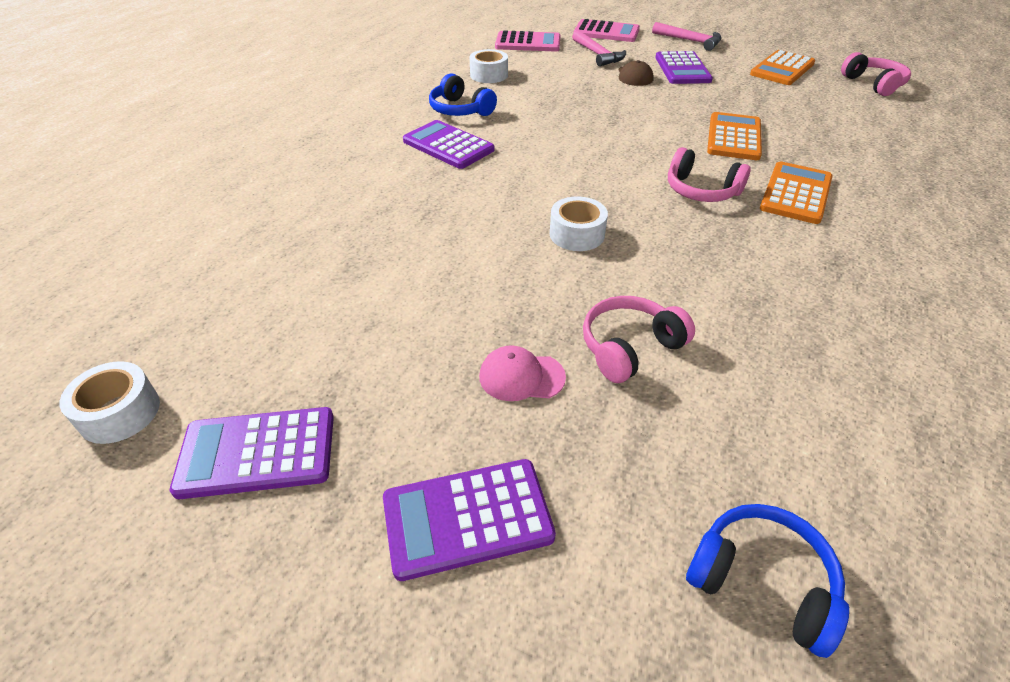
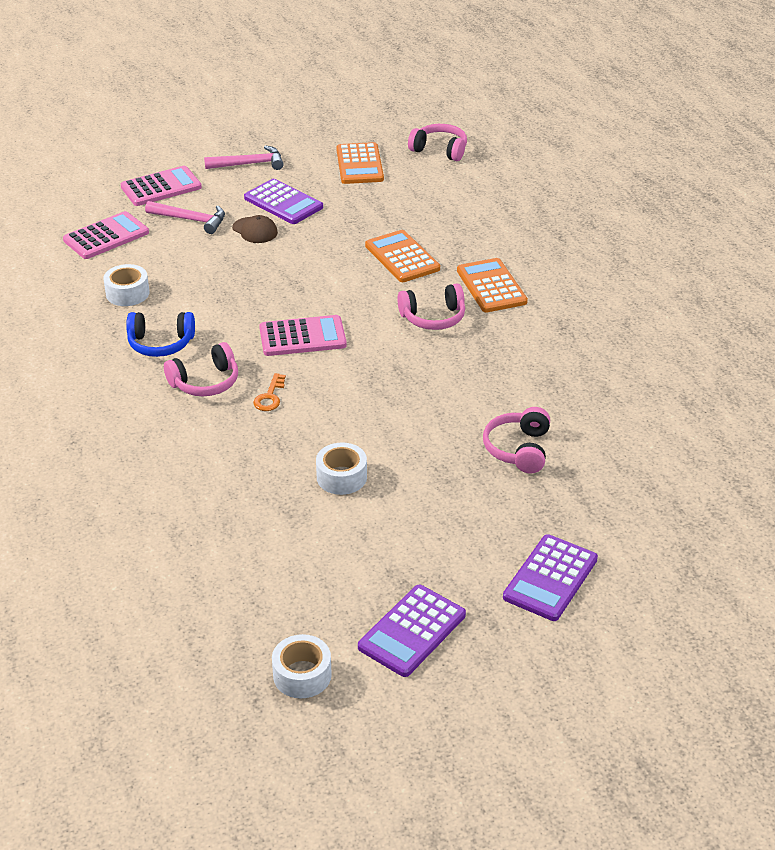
camera: 45 degrees left, 5 degrees down
purple calculator [403,120,494,169] -> pink headphones [164,342,238,396]
pink cap [479,345,566,401] -> none
white tape [550,196,608,251] -> white tape moved to [316,442,367,495]
blue headphones [686,504,849,658] -> none
none -> orange key [253,373,286,411]
none -> pink calculator [259,315,347,356]

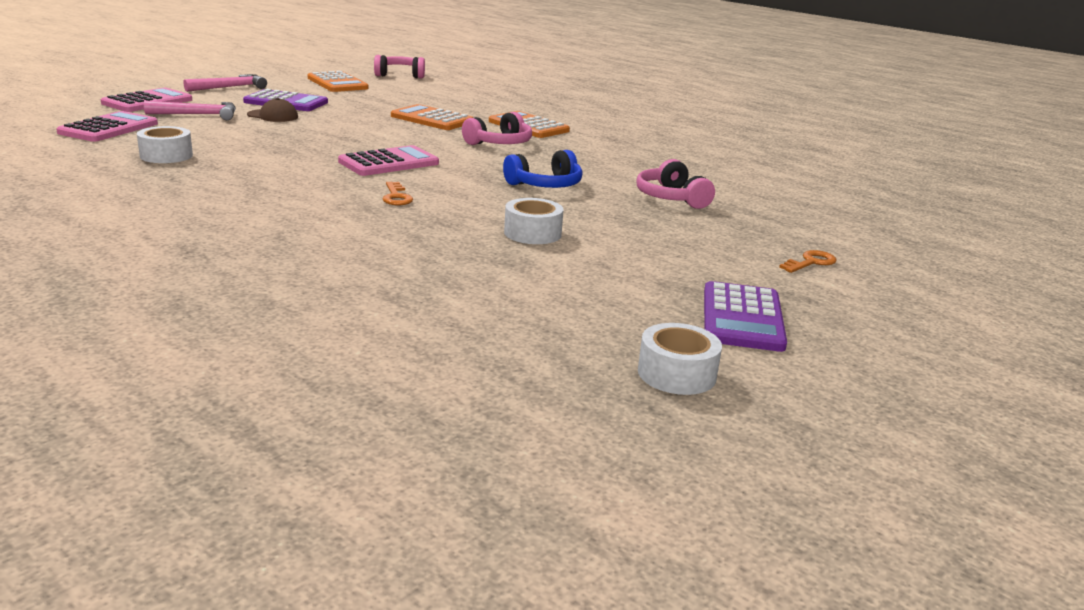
camera: 30 degrees left, 15 degrees down
blue headphones [126,312,195,357] -> blue headphones moved to [503,150,583,188]
pink headphones [164,342,238,396] -> none
purple calculator [503,534,598,621] -> orange key [779,250,837,273]

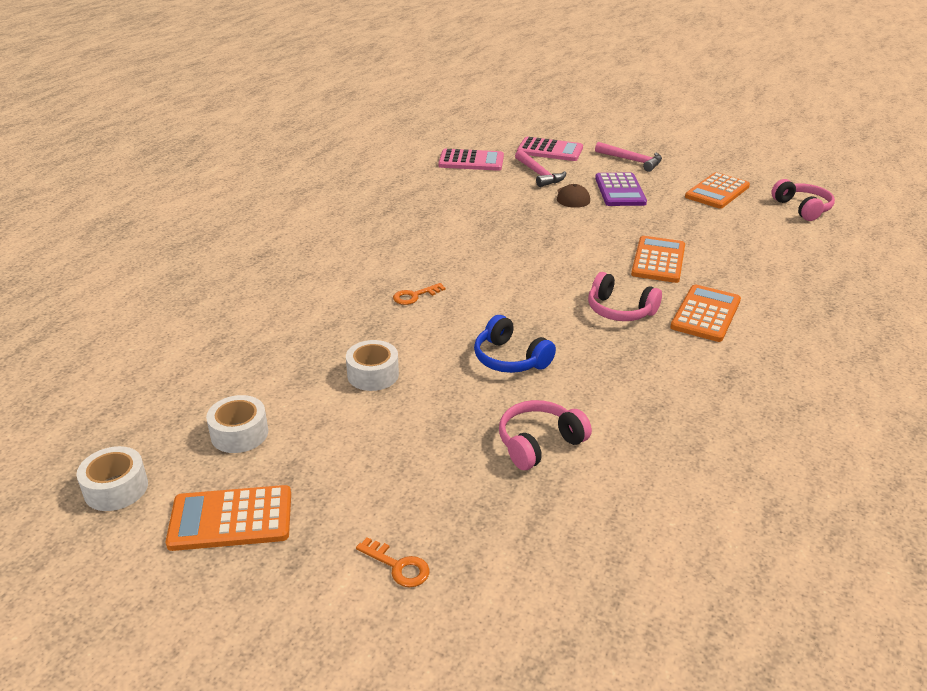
camera: 75 degrees right, 10 degrees up
white tape [137,126,193,163] -> white tape moved to [206,395,268,453]
pink calculator [338,145,439,176] -> none
purple calculator [704,281,787,352] -> orange calculator [166,485,291,551]

